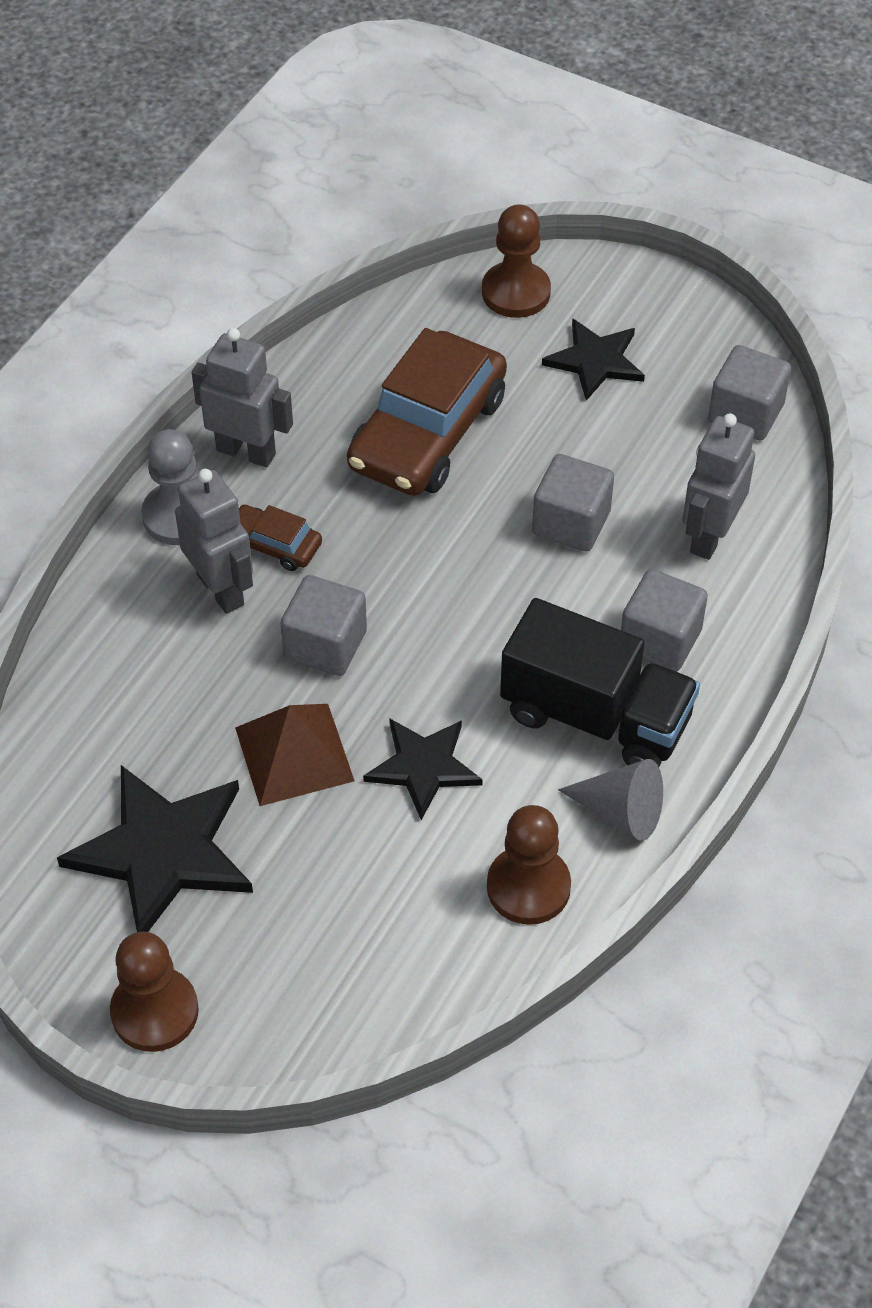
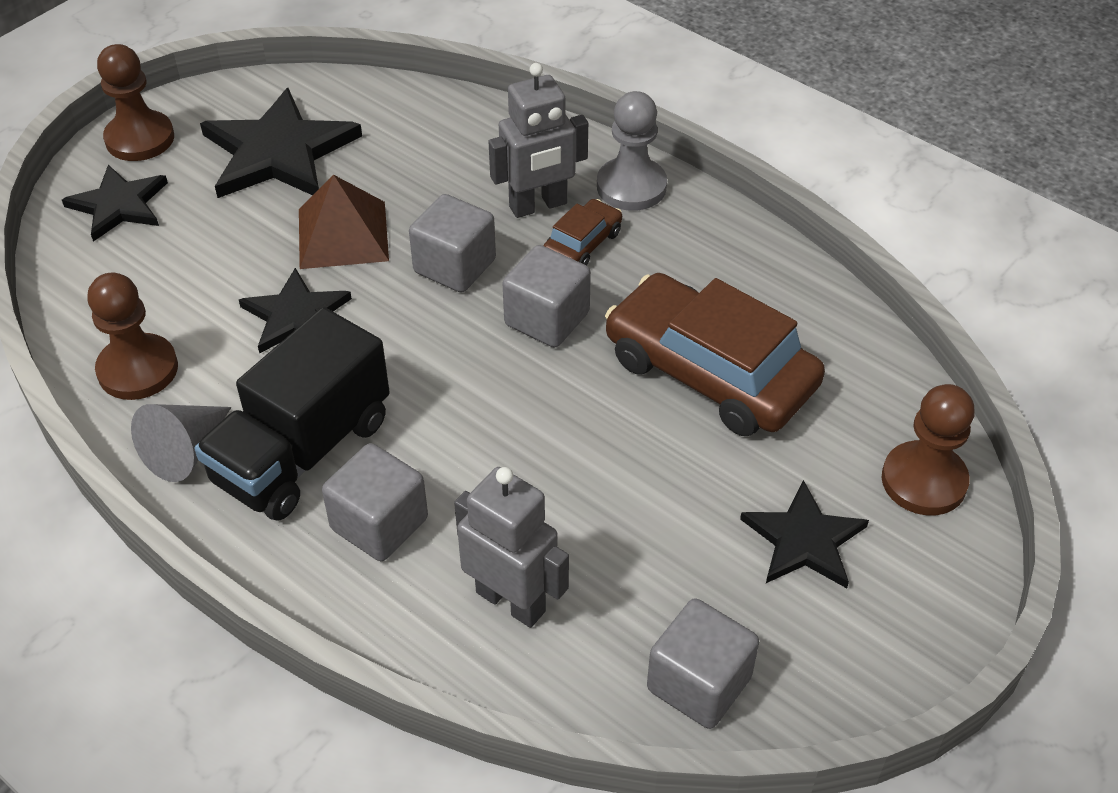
camera: 100 degrees right, 5 degrees down
grey robot [192,328,293,468] -> none
grey cube [532,454,614,552] -> grey cube moved to [503,245,591,348]
none -> black star [62,165,168,242]

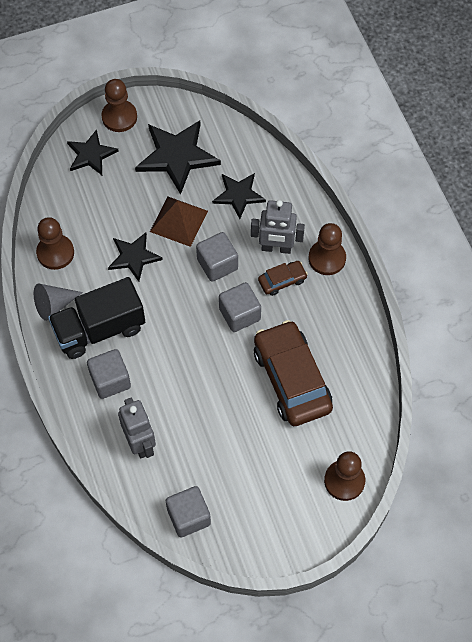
camera: 30 degrees right, 15 degrees up
grey pawn [597,91,667,211] -> brown pawn [308,223,346,275]
black star [740,480,869,588] -> black star moved to [212,173,266,219]

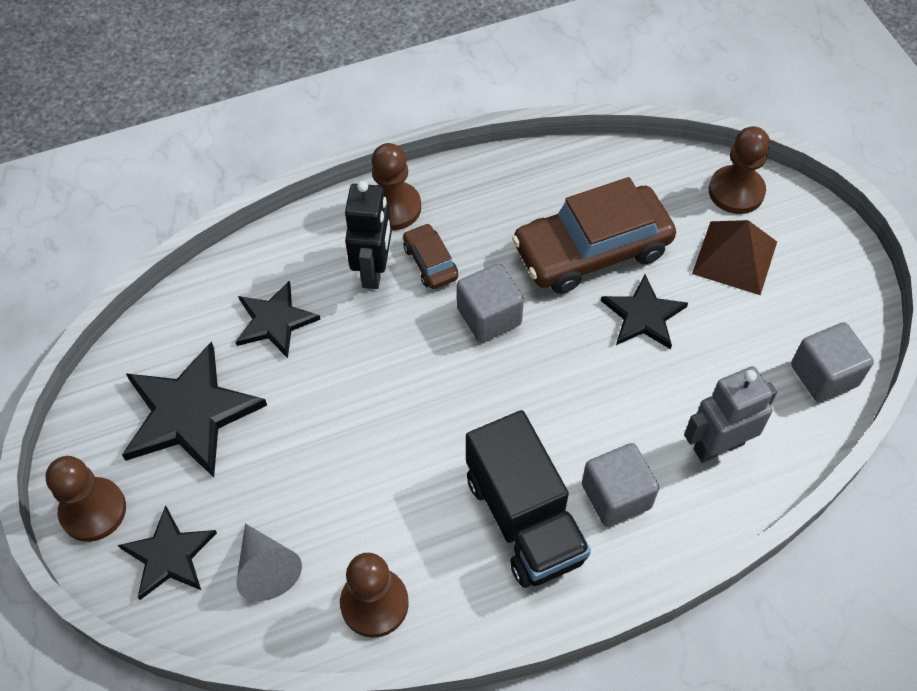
camera: 90 degrees left, 5 degrees down
grey cone [34,283,83,321] -> grey cone moved to [236,523,302,601]
black star [108,232,163,282] -> black star moved to [601,274,688,349]
brown pyramid [150,197,208,247] -> brown pyramid moved to [692,220,777,295]
grey cube [196,232,238,282] -> none
grey robot [251,200,305,254] -> black robot [345,181,392,289]

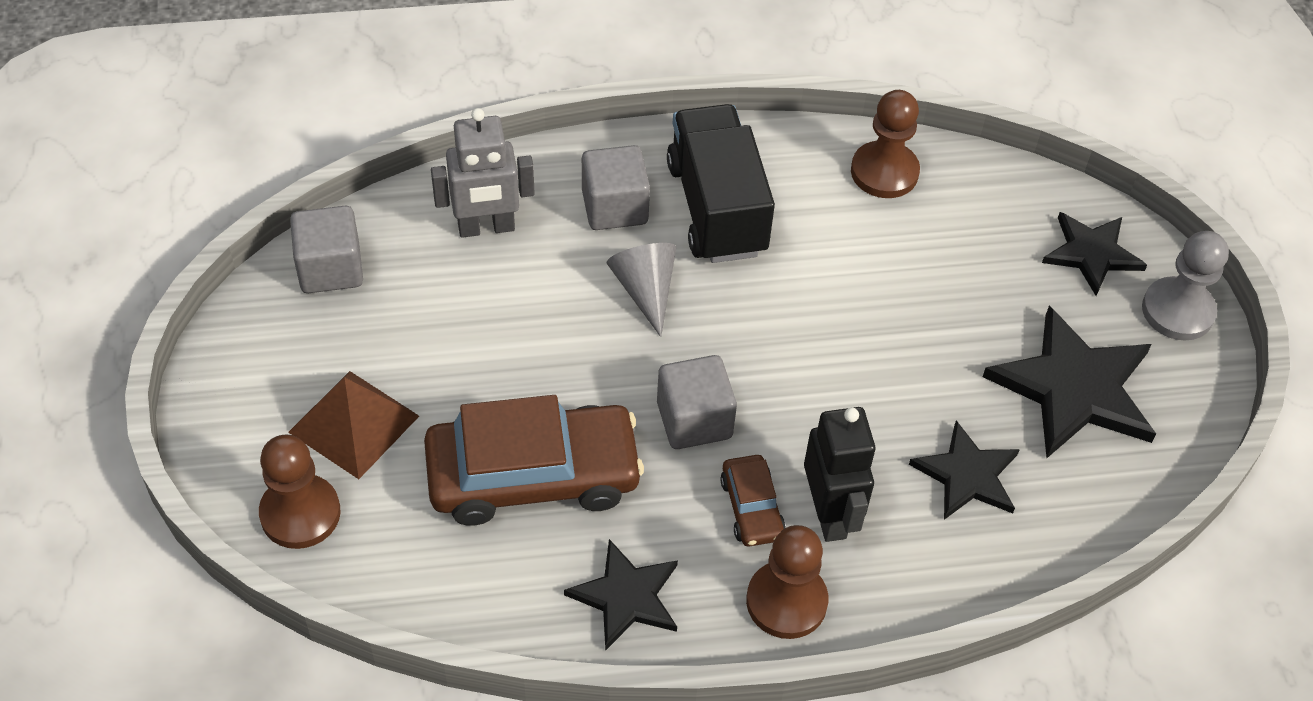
camera: 170 degrees left, 5 degrees down
brown pawn [46,456,126,542] -> grey pawn [1142,231,1229,340]
grey cone [236,523,302,601] -> grey cone moved to [606,243,676,337]
black robot [345,181,392,289] -> black robot turned 150 degrees clockwise [804,407,876,542]
black star [601,274,688,349] -> black star moved to [564,539,678,651]

